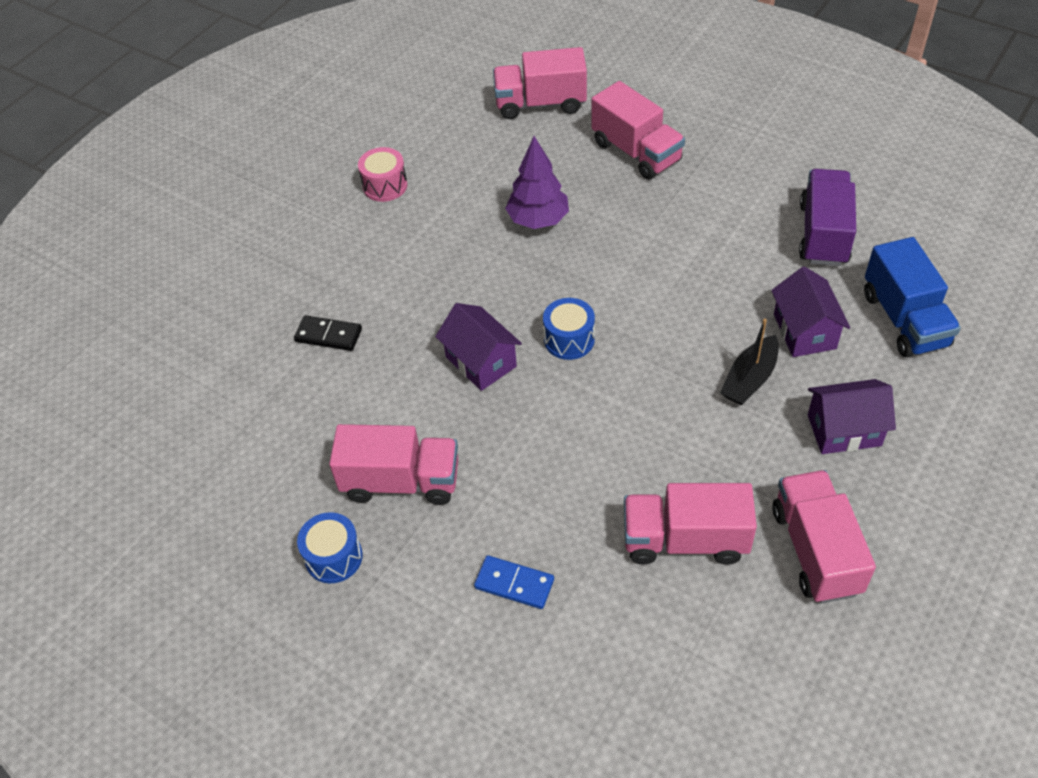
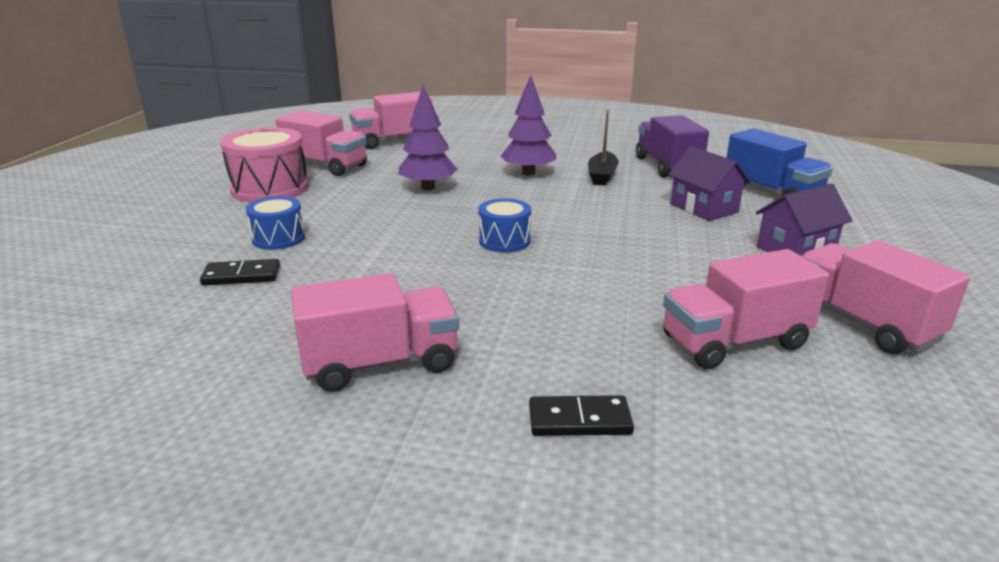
camera: 25 degrees left, 25 degrees down
blue drum [297,512,363,583] -> blue drum moved to [246,196,305,250]
pink drum [358,147,407,202] -> pink drum [220,128,309,202], size x1.73
purple house [435,303,522,391] -> none
blue domino [474,555,554,609] -> black domino [529,395,634,436]
pink truck [592,81,685,180] -> pink truck moved to [275,110,367,176]
black boat [720,319,779,405] -> black boat moved to [588,109,619,185]
none -> purple tree [501,75,556,176]

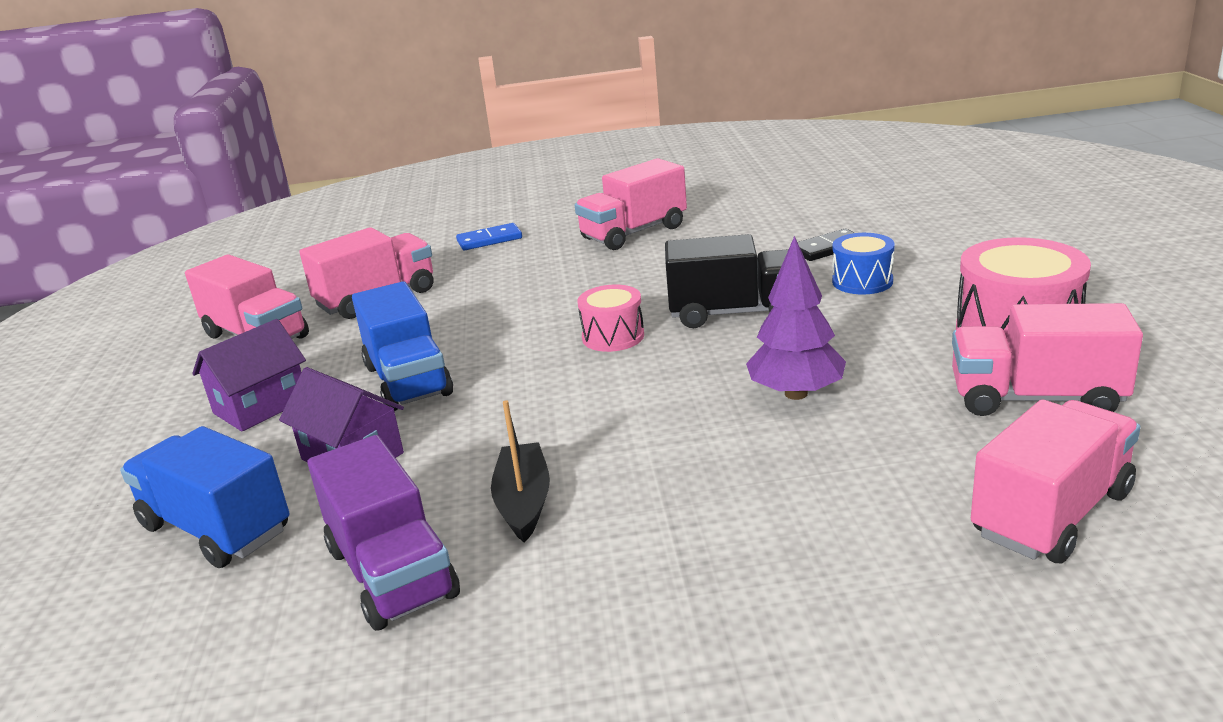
camera: 165 degrees right, 0 degrees up
blue drum [478,198,531,253] -> pink drum [577,285,644,352]
purple tree [501,75,556,176] -> none
black domino [529,395,634,436] -> blue domino [456,223,522,250]
none -> blue truck [352,282,453,411]
none -> black truck [665,234,789,328]

